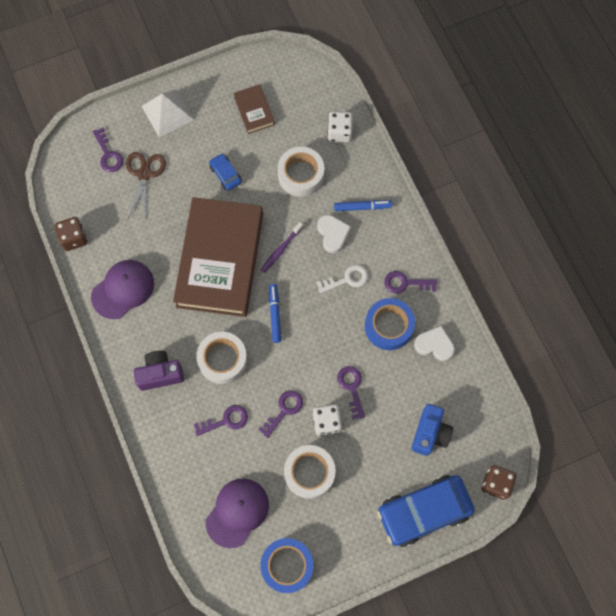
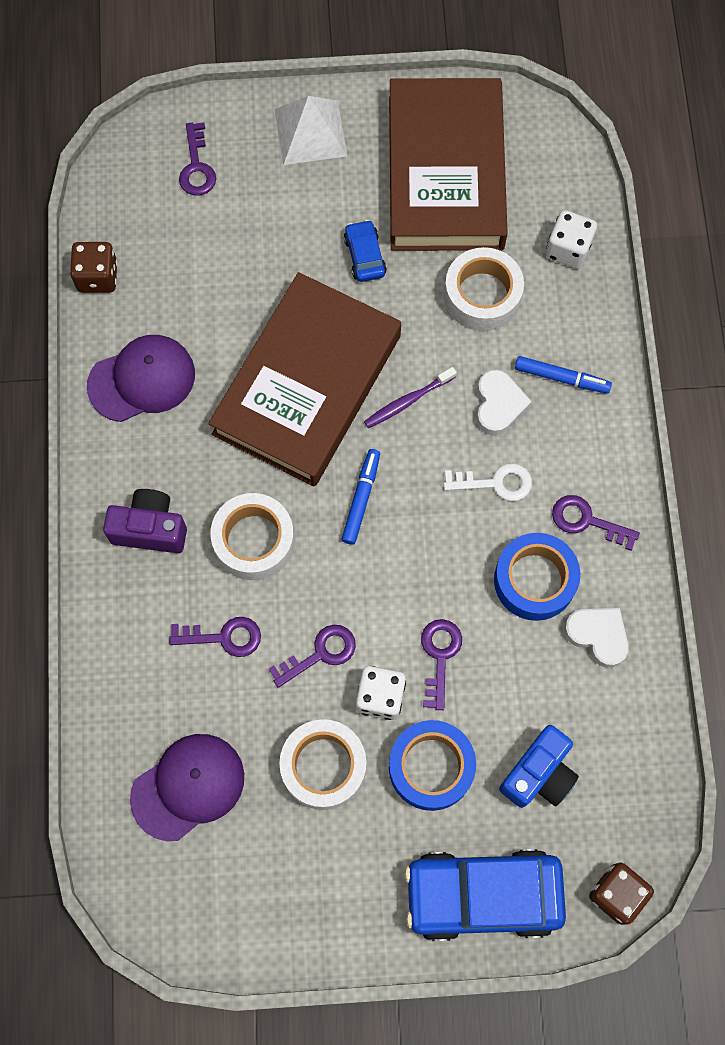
camera: 20 degrees right, 0 degrees up
brown scissors [126,152,166,218] -> none
brown book [233,85,275,134] -> brown book [389,78,508,251], size x2.40
blue tape [260,538,314,593] -> blue tape moved to [389,720,476,811]

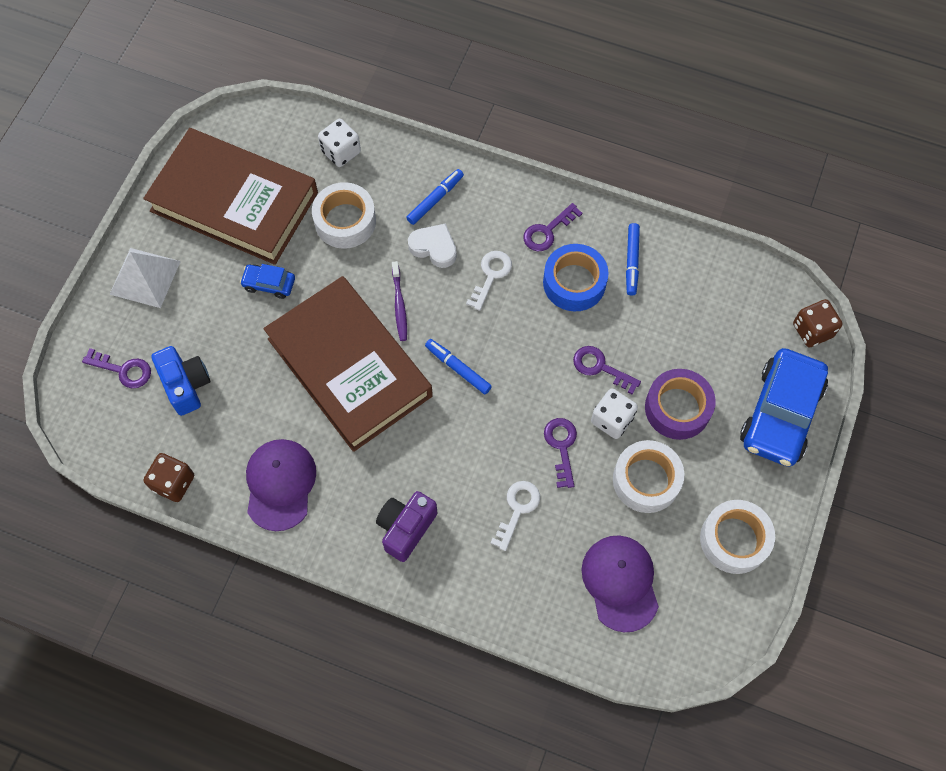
camera: 65 degrees left, 5 degrees down
purple key [169,617,261,657] -> white key [491,481,540,551]
white tape [211,493,295,580] -> white tape moved to [700,500,775,574]
blue tape [389,720,476,811] -> purple tape [645,369,716,440]
blue camera [499,725,579,808] -> blue camera moved to [151,346,210,416]
white heart [564,608,629,668] -> blue marker [626,223,640,296]

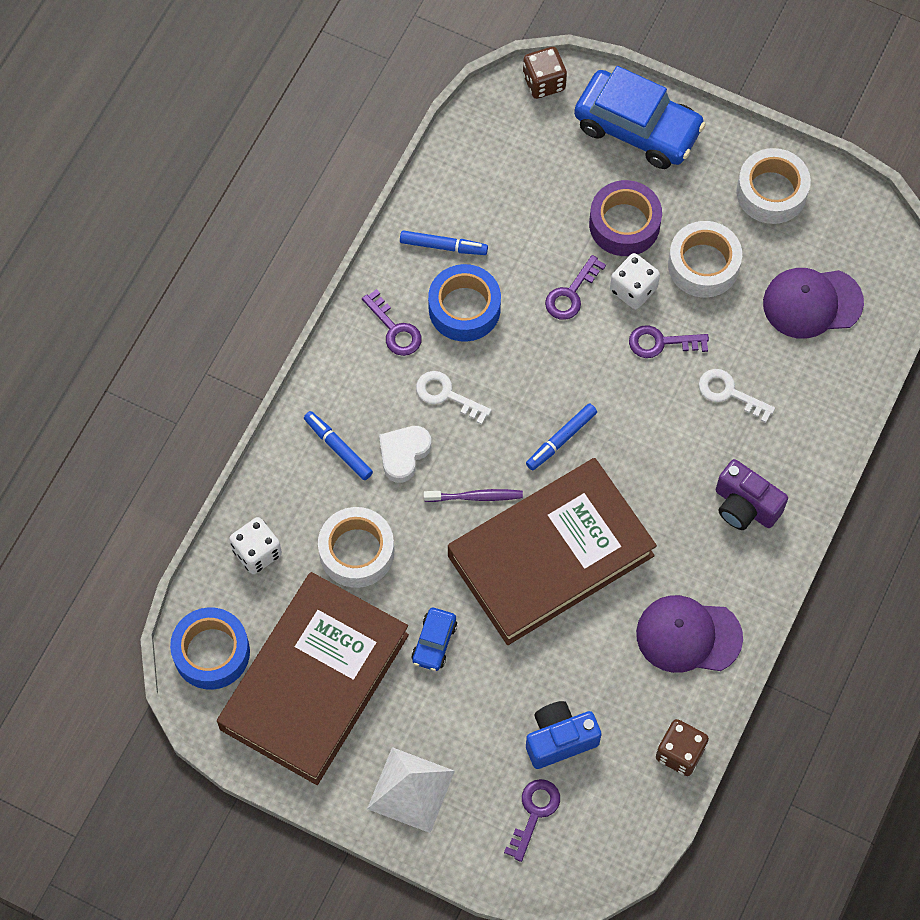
camera: 85 degrees left, 0 degrees up
none -> blue tape [170,607,250,690]

